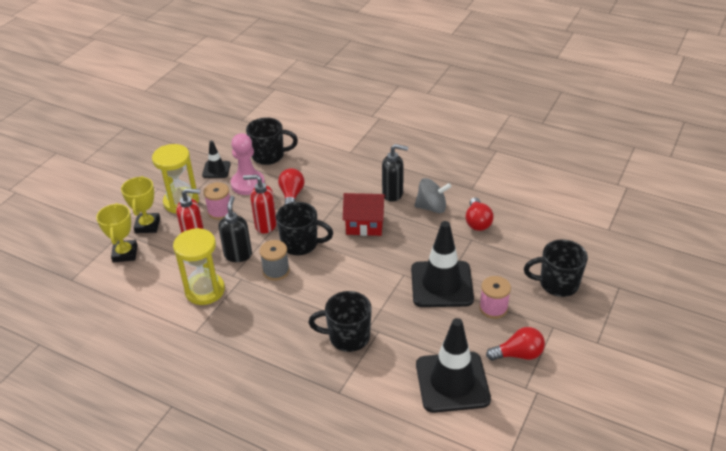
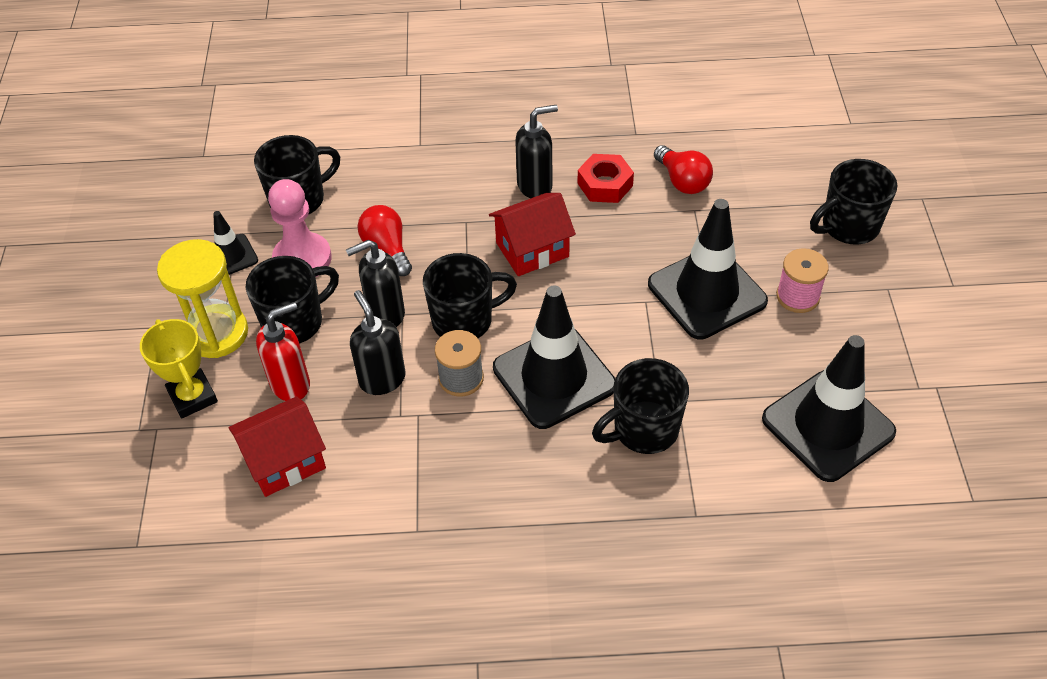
camera: 30 degrees left, 10 degrees up
yellow trophy [96,203,137,263] -> none
yellow hourglass [173,228,225,305] -> none
pink spool [203,182,233,220] -> black mug [246,256,339,344]
red soap dispenser [243,175,277,233] -> black soap dispenser [346,240,405,327]
grey spinning top [414,178,452,213] -> red nut [577,154,634,203]
red light bulb [486,327,545,361] -> none
none -> red house [228,396,326,497]
none -> black traffic cone [493,285,615,429]

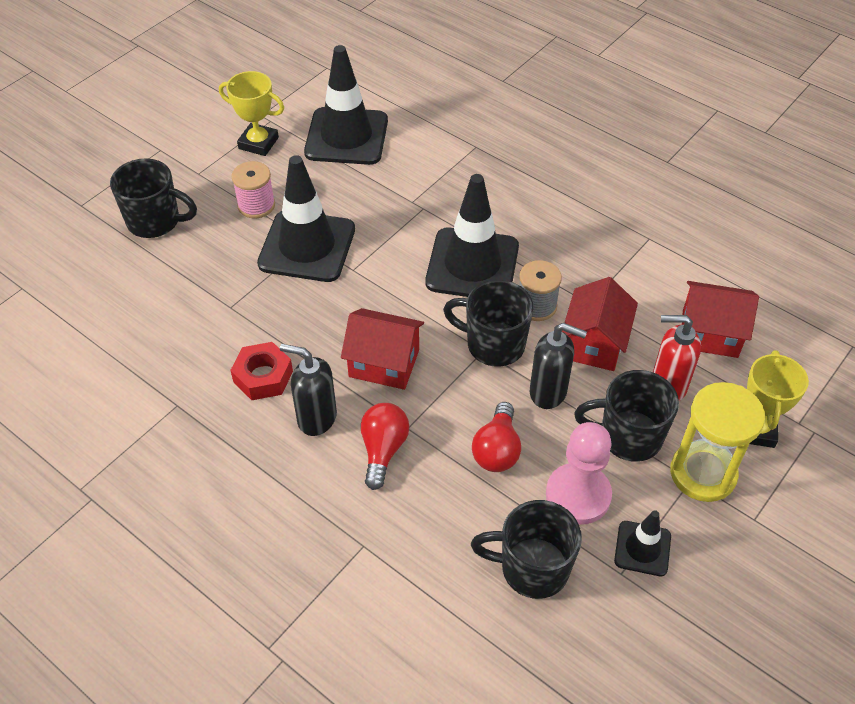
camera: 140 degrees left, 0 degrees up
black soap dispenser [350,290,405,395] -> red house [562,277,638,371]
black mug [592,358,689,454] -> none
red light bulb [654,145,713,194] -> red light bulb moved to [361,403,409,490]
none -> yellow trophy [219,71,284,156]

